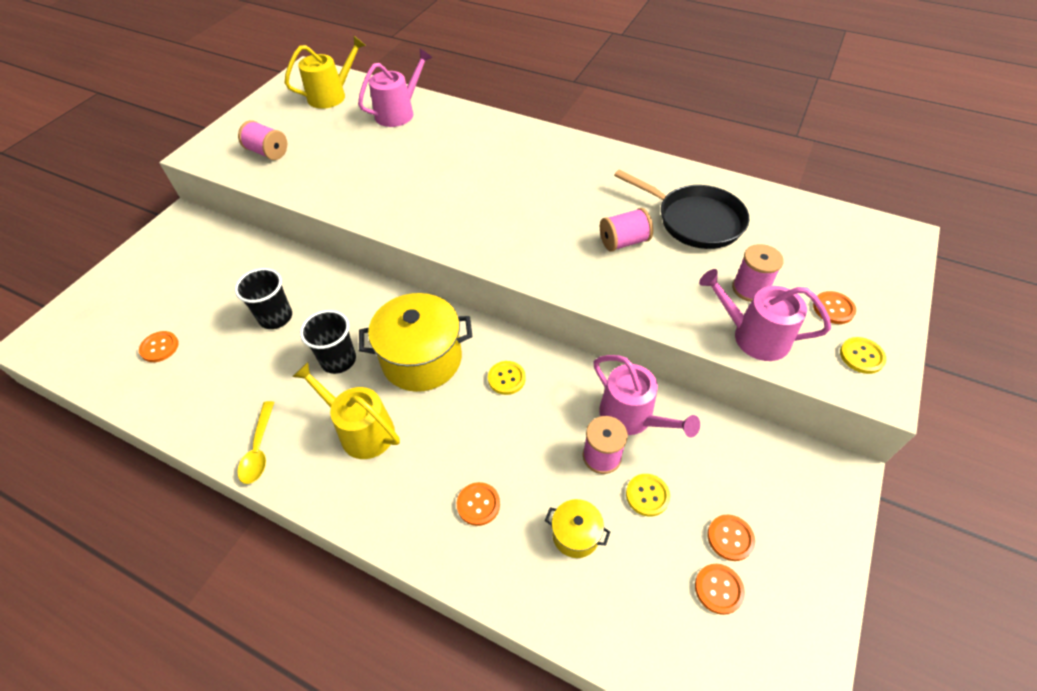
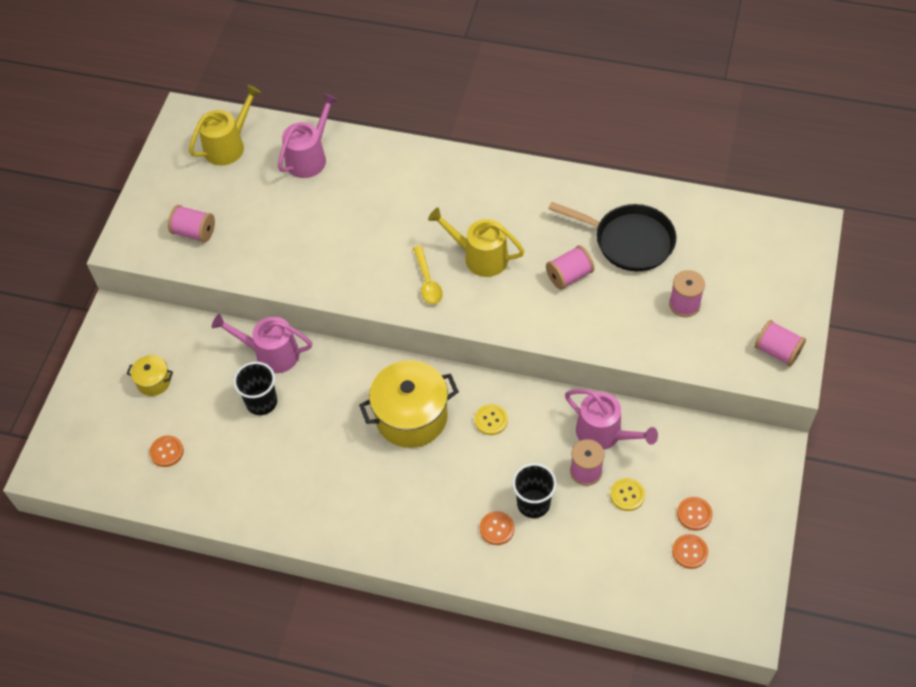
camera: 10 degrees left, 5 degrees up
yellow spoon [237,401,274,484] -> yellow spoon moved to [413,246,443,304]
yellow watering can [292,362,400,459] -> yellow watering can moved to [428,207,525,277]
black cup [300,310,356,374] -> black cup moved to [512,463,557,518]
yellow pot [545,499,610,558] -> yellow pot moved to [127,355,173,396]
pink watering can [699,269,831,361] -> pink watering can moved to [212,314,312,373]
orange button [813,291,856,324] -> none
yellow button [840,337,886,374] -> pink spool [755,320,806,366]

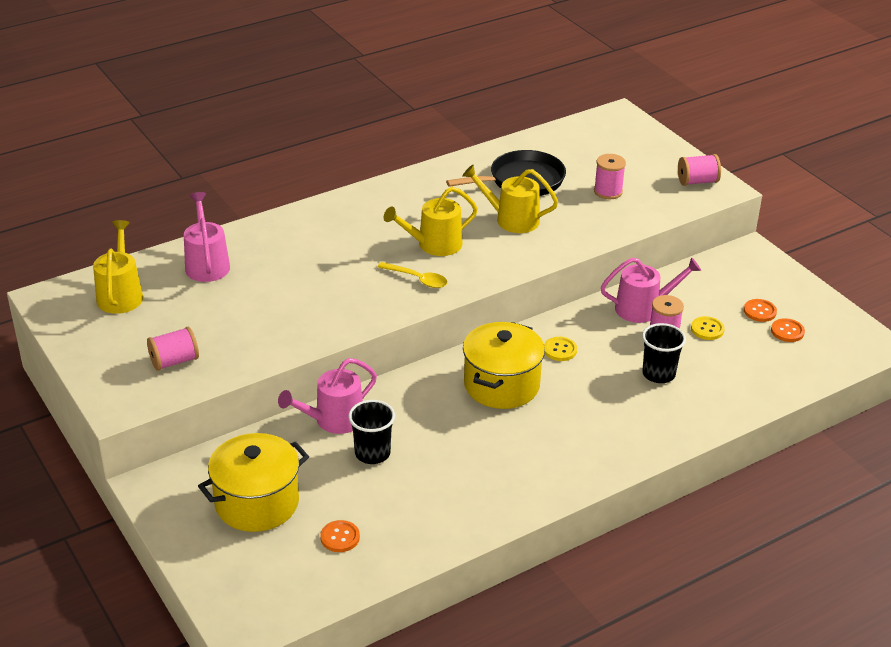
camera: 50 degrees left, 20 degrees down
yellow pot [127,355,173,396] -> yellow pot [198,433,309,532], size x2.07
orange button [480,511,515,545] -> none
pink spool [546,245,594,290] -> yellow watering can [462,165,558,233]

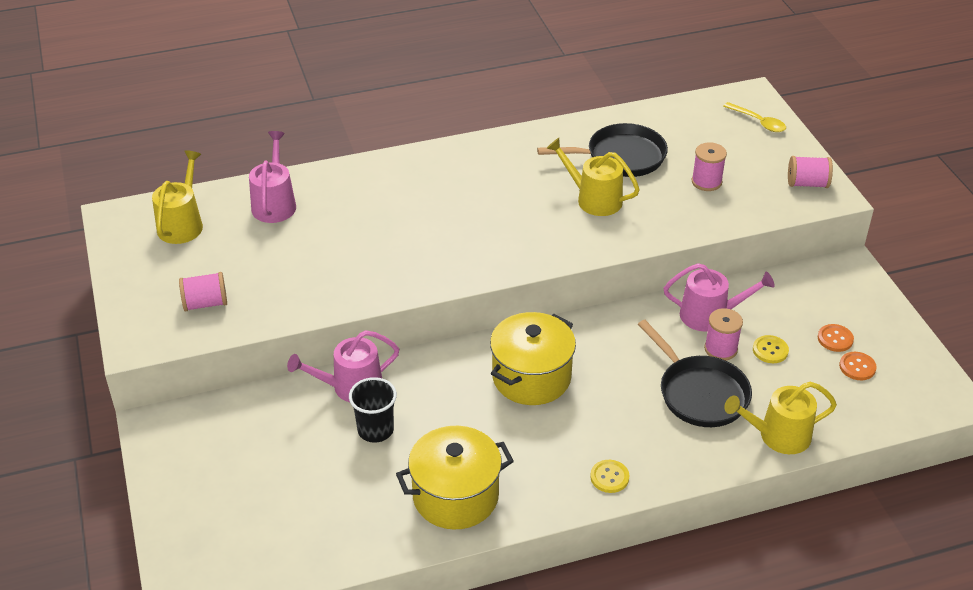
camera: 15 degrees right, 5 degrees up
yellow pot [198,433,309,532] -> yellow pot moved to [396,426,514,530]
orange button [320,520,360,552] -> none
yellow spoon [378,262,448,288] -> yellow spoon moved to [723,102,786,132]
yellow watering can [384,187,478,256] -> yellow watering can moved to [724,382,837,454]
yellow button [544,337,577,361] -> yellow button moved to [590,460,629,493]
black cup [642,323,686,383] -> black pan [638,320,752,427]

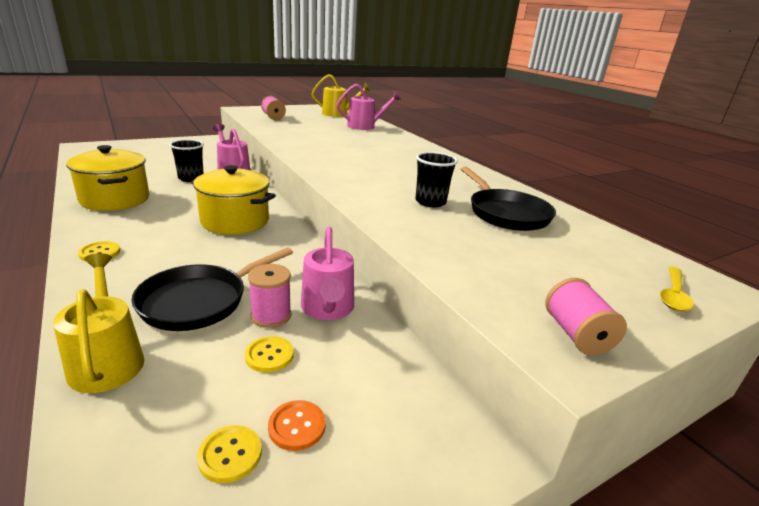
camera: 75 degrees right, 15 degrees down
yellow watering can [546,138,640,216] -> black cup [415,152,458,207]
pink spool [692,142,727,191] -> none
orange button [839,352,877,380] -> yellow button [197,425,262,483]

